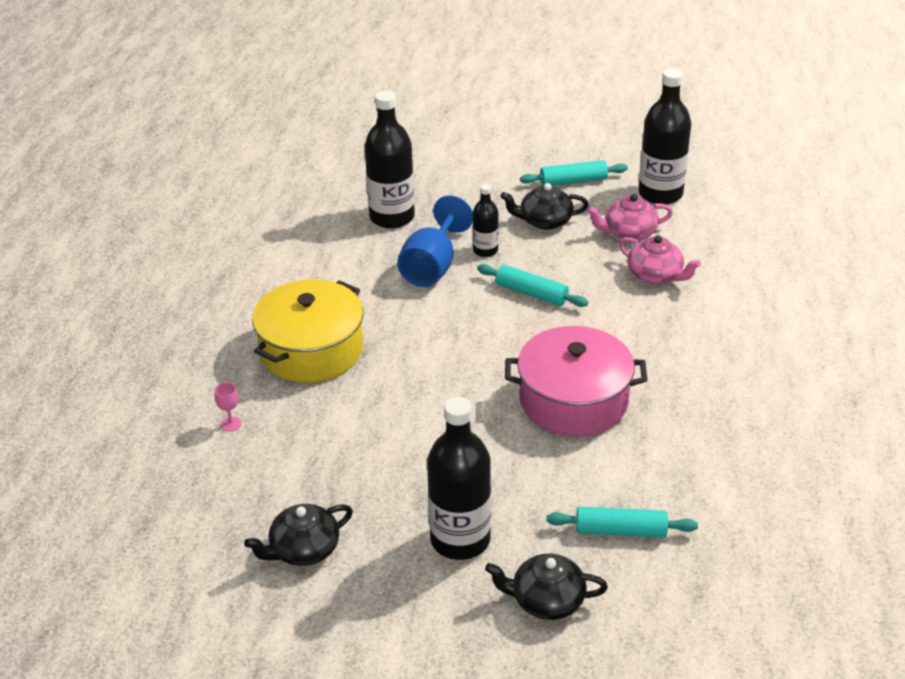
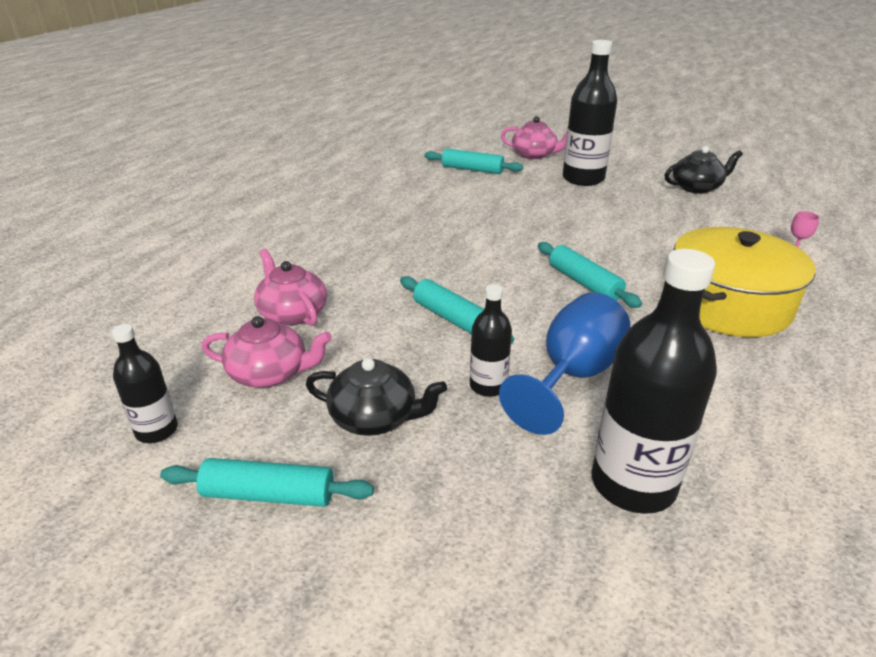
camera: 165 degrees left, 5 degrees down
black teapot [485,554,608,620] -> pink teapot [501,116,567,159]
pink pot [505,326,648,436] -> none
black bottle [639,68,691,205] -> black bottle [112,324,178,443], size x0.53
none -> turquoise rolling pin [538,242,642,308]

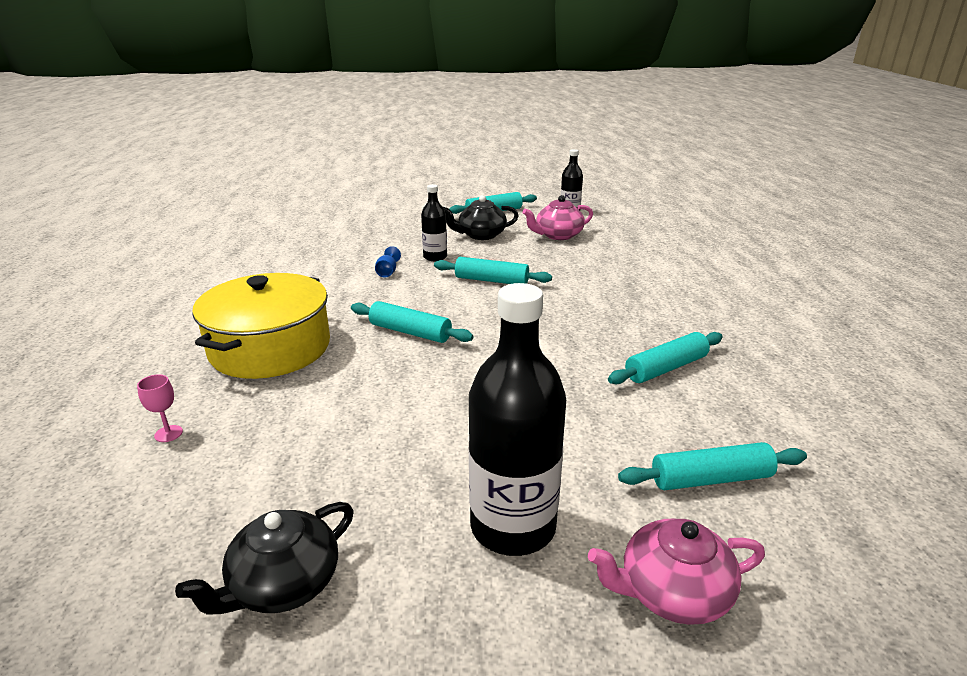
camera: 150 degrees right, 5 degrees down
pink teapot [254,249,327,326] -> none
blue goblet [499,292,631,435] -> blue goblet [375,246,401,278], size x0.40
black bottle [592,249,717,514] -> none
none -> turquoise rolling pin [608,332,723,384]

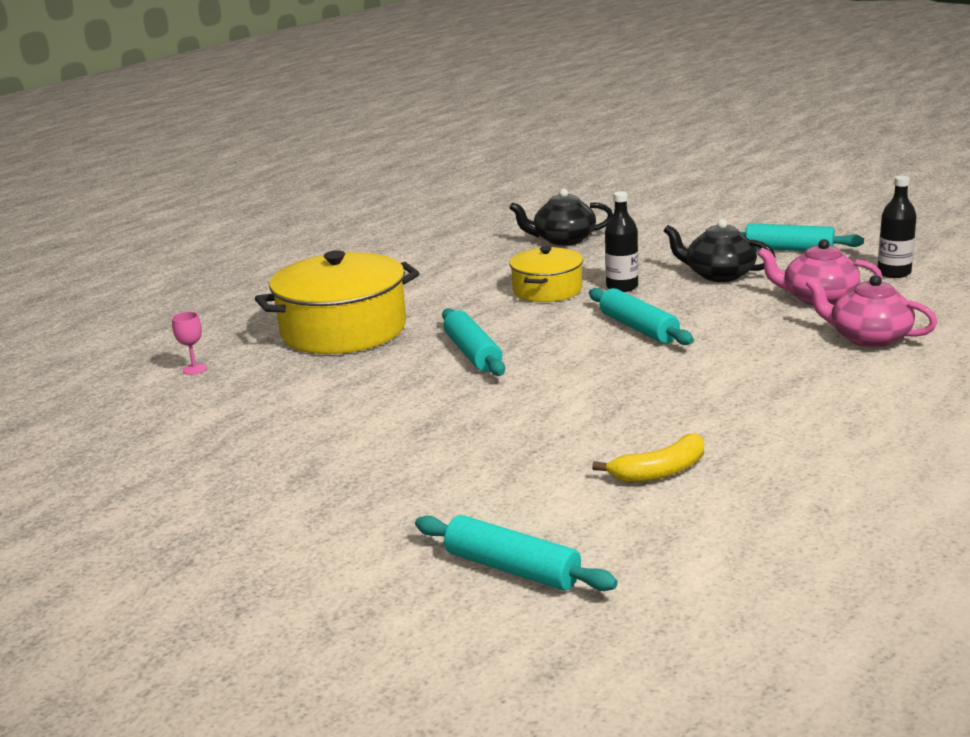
camera: 45 degrees right, 5 degrees down
black teapot [175,502,354,614] -> black teapot moved to [509,188,613,246]
blue goblet [375,246,401,278] -> yellow pot [509,246,583,302]
black bottle [469,283,566,556] -> none
pink teapot [588,518,765,625] -> pink teapot moved to [806,275,938,348]
turquoise rolling pin [608,332,723,384] -> yellow banana [592,433,704,483]

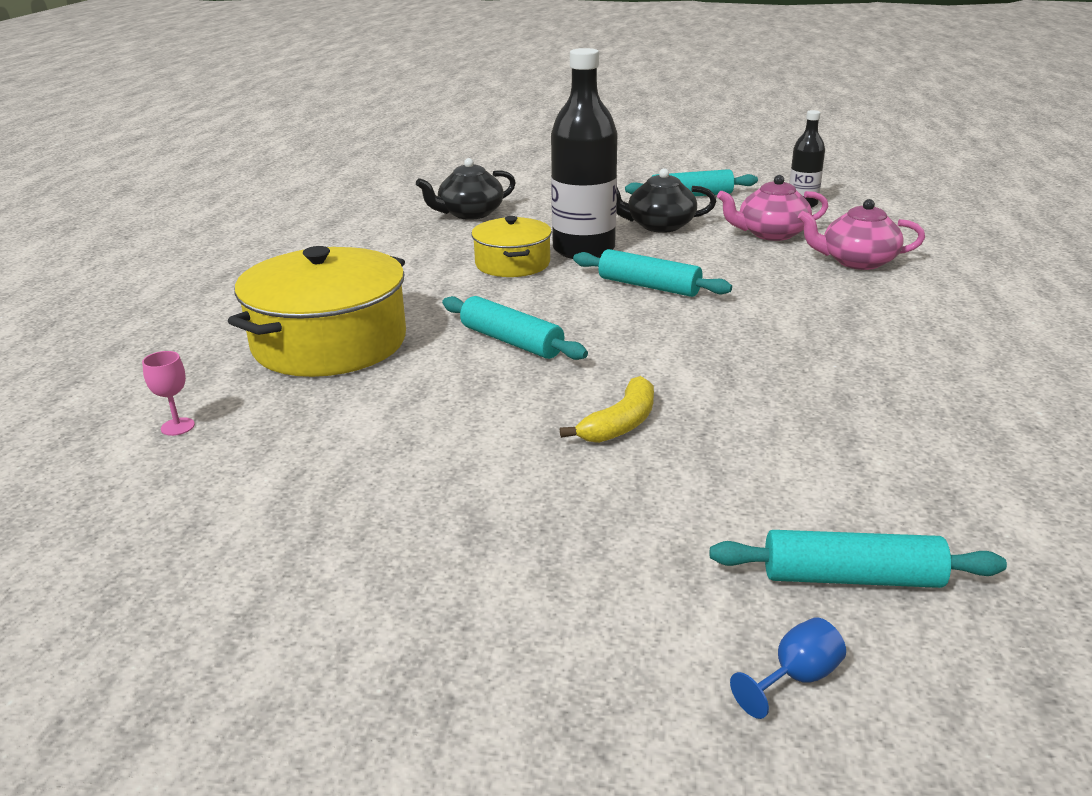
camera: 30 degrees left, 5 degrees up
yellow banana [592,433,704,483] -> yellow banana moved to [560,376,654,443]
black bottle [605,191,638,292] -> black bottle [551,48,617,259], size x1.87
none -> blue goblet [730,617,846,719]

